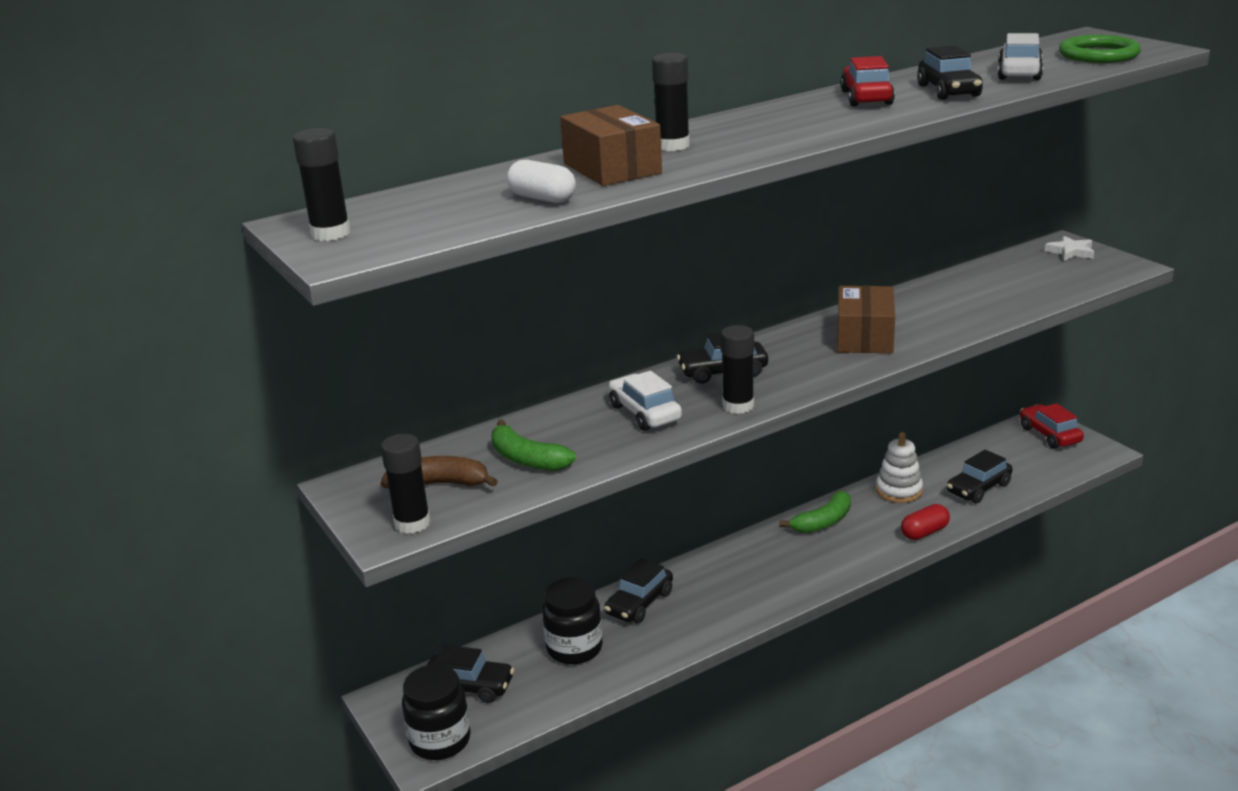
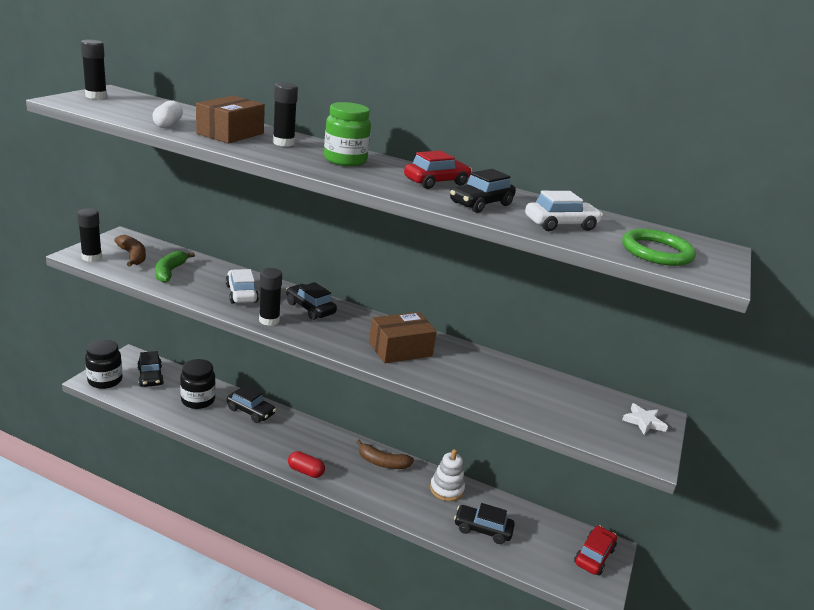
camera: 50 degrees right, 0 degrees up
black car [604,558,673,623] -> black car turned 150 degrees counterclockwise [227,385,276,423]
white car [609,370,682,431] -> white car turned 45 degrees counterclockwise [226,269,259,304]
green banana [779,491,851,533] -> brown banana [356,439,414,469]
red capsule [901,504,950,540] -> red capsule moved to [288,451,325,478]
none -> green jar [324,102,371,166]

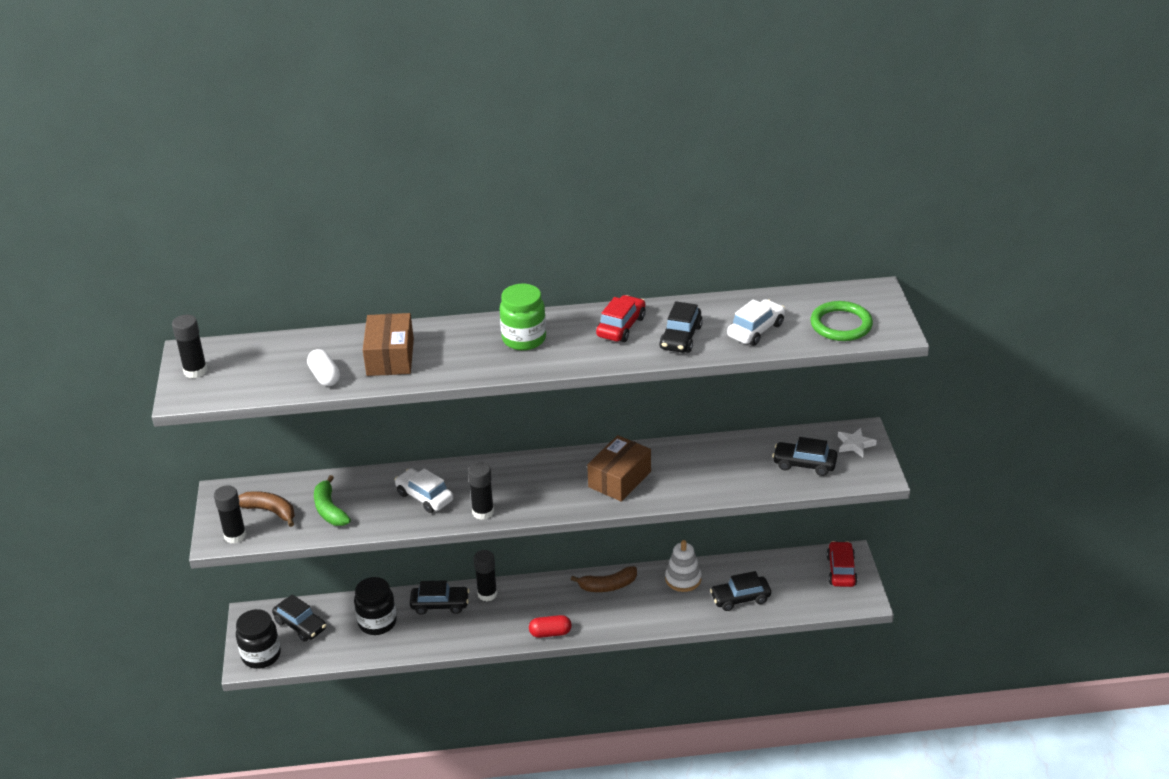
camera: 25 degrees left, 10 degrees up
black glue stick [273,82,298,147] -> black glue stick moved to [473,550,497,601]
black car [286,282,337,320] -> black car moved to [772,437,837,476]

